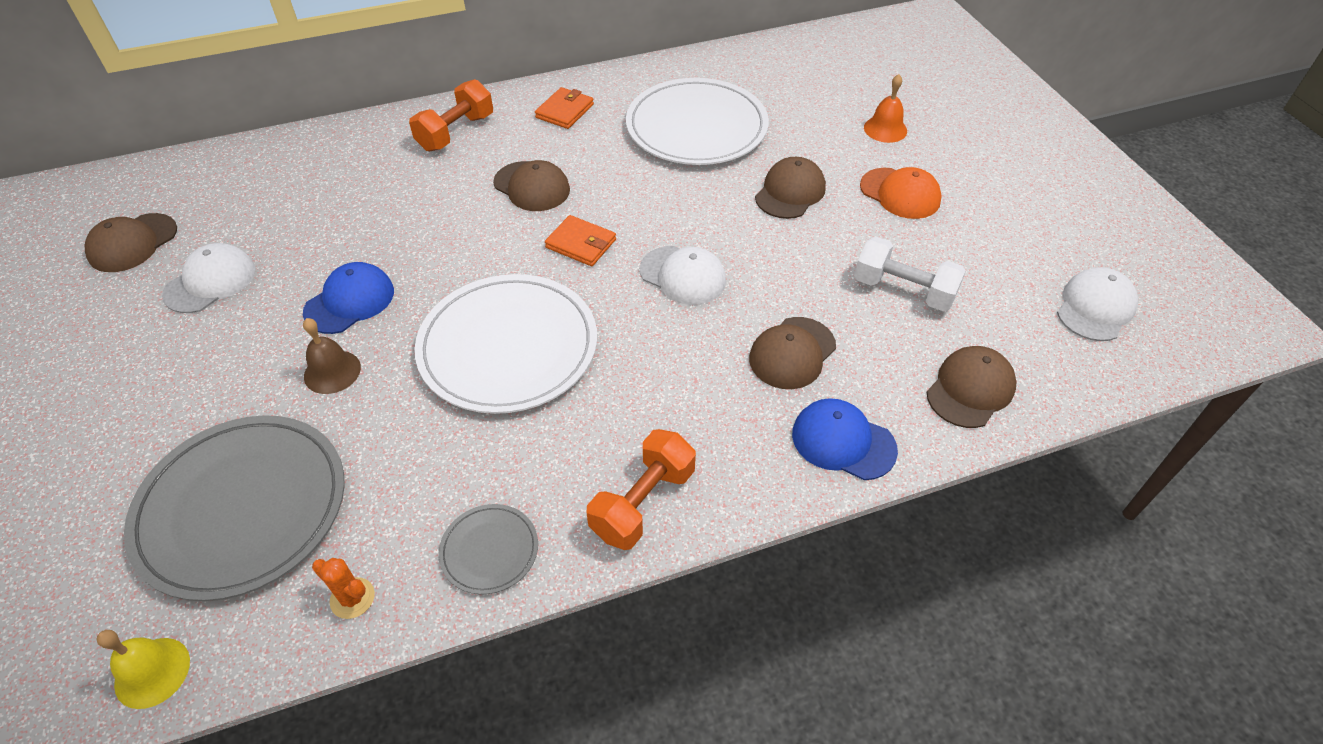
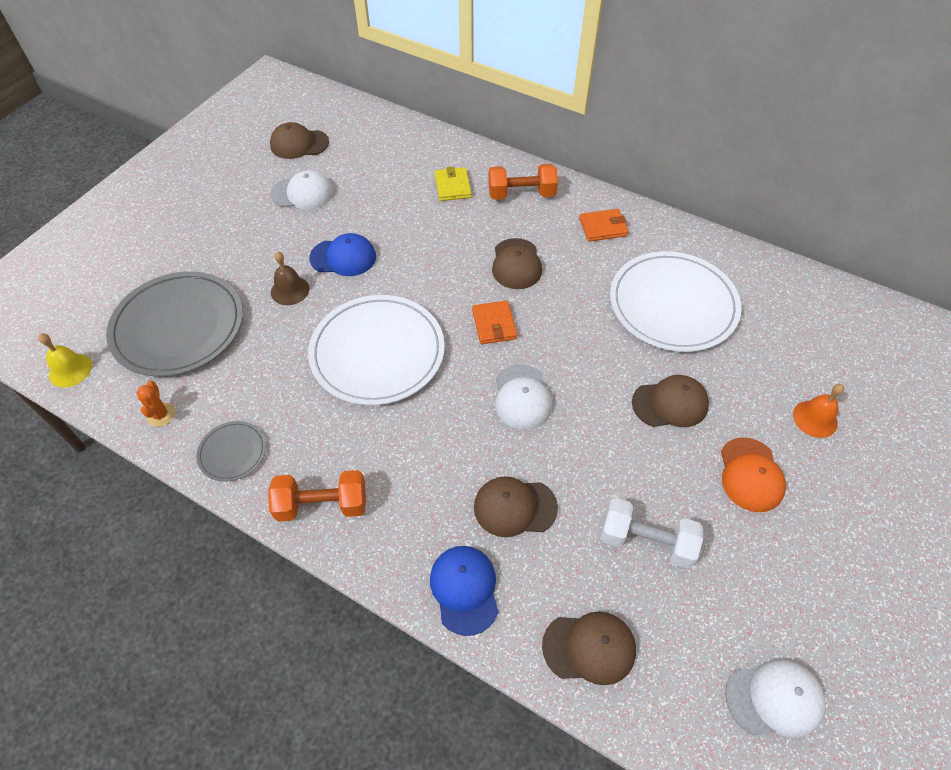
camera: 50 degrees right, 5 degrees up
white dumbbell [854,237,966,312] -> white dumbbell turned 60 degrees counterclockwise [600,498,703,568]
none -> yellow wallet [435,166,472,201]

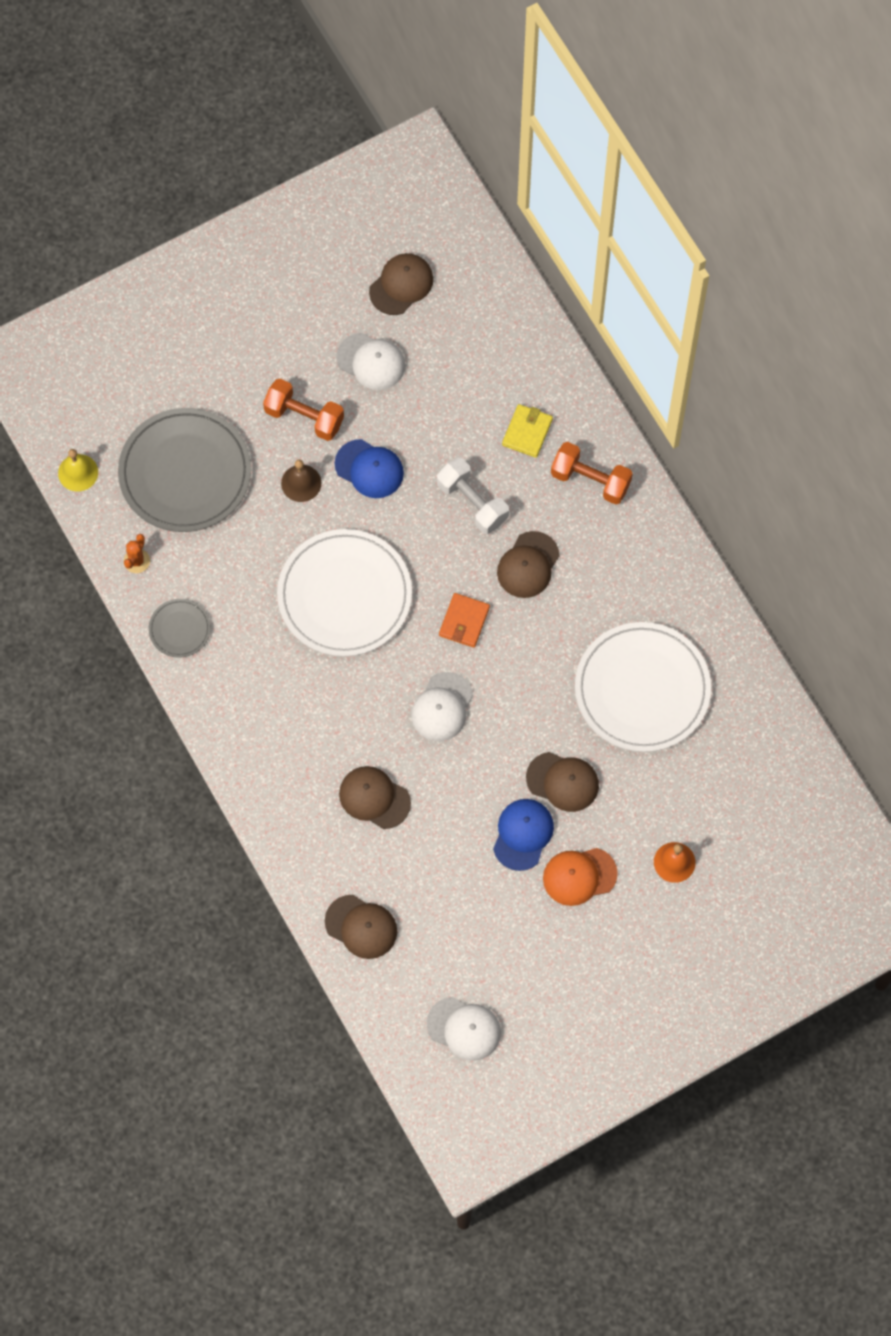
camera: 30 degrees right, 15 degrees up
orange dumbbell [268,470,366,522] -> orange dumbbell moved to [263,379,344,441]
brown cap [270,122,329,159] -> brown cap turned 105 degrees clockwise [369,253,433,315]
blue cap [430,546,498,636] -> blue cap moved to [493,799,554,871]
orange wallet [579,209,629,242] -> none
white dumbbell [600,498,703,568] -> white dumbbell moved to [437,458,509,534]
orange cap [721,437,786,512] -> orange cap turned 45 degrees clockwise [543,848,618,906]

